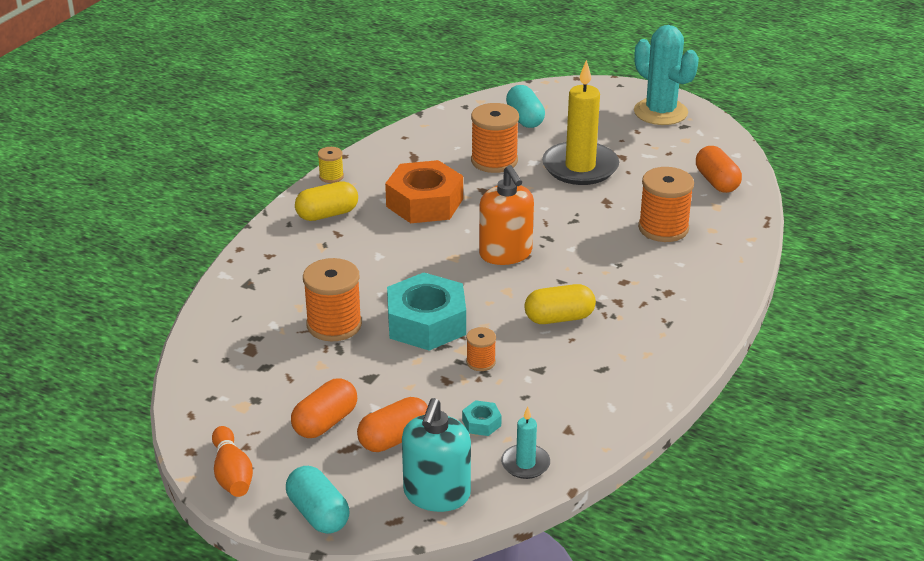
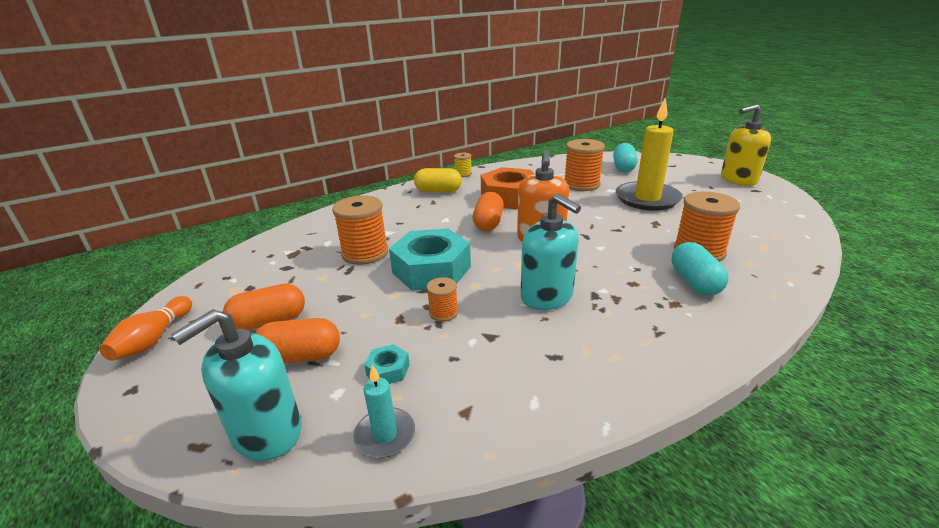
camera: 30 degrees right, 5 degrees down
turquoise capsule [286,466,350,534] -> turquoise capsule moved to [671,242,729,296]
yellow capsule [524,284,596,324] -> turquoise soap dispenser [521,193,581,310]
turquoise cactus [634,25,699,125] -> yellow soap dispenser [721,104,771,186]
orange capsule [696,146,742,193] -> orange capsule moved to [473,192,504,231]

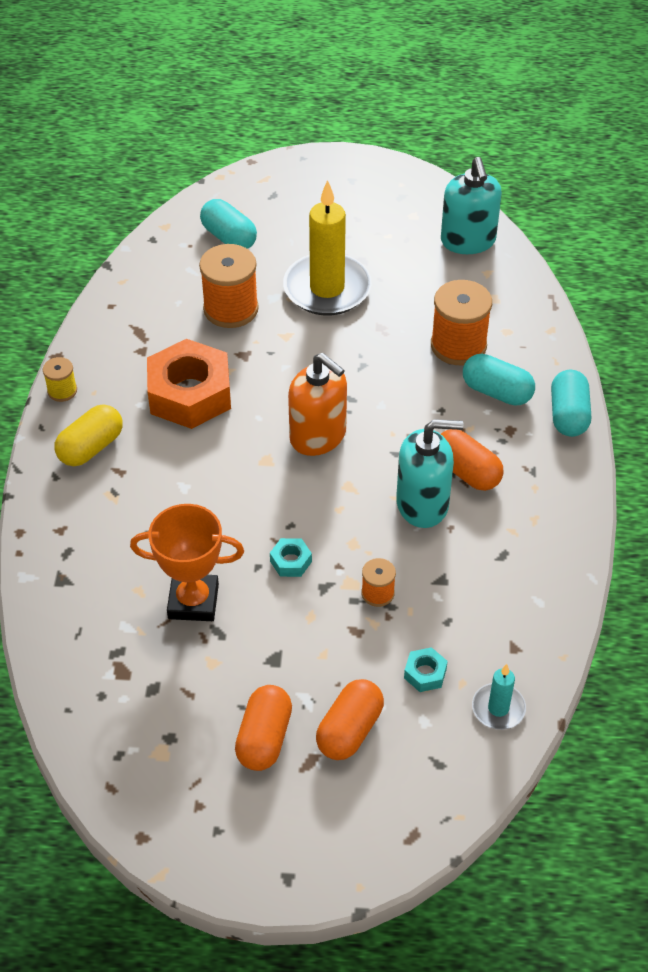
camera: 55 degrees left, 20 degrees up
orange bowling pin [99,296,192,361] -> none
turquoise soap dispenser [171,309,302,461] -> turquoise soap dispenser moved to [441,157,502,254]
orange spool [332,195,388,265] -> orange trophy [130,504,244,621]
turquoise nut [389,228,471,291] -> turquoise nut [270,538,312,577], size x0.41
orange capsule [473,192,504,231] -> orange capsule moved to [441,429,504,491]
yellow soap dispenser [721,104,771,186] -> none
none -> turquoise capsule [551,370,591,437]

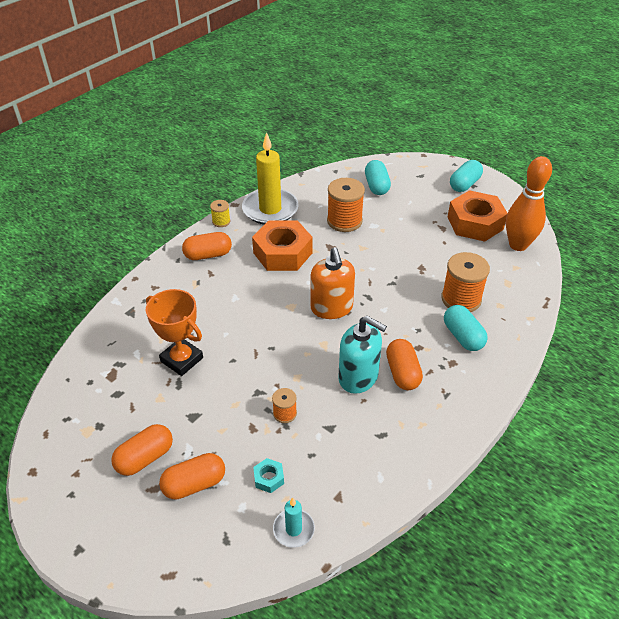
camera: 35 degrees right, 5 degrees down
yellow capsule [54,404,122,466] -> orange capsule [182,232,232,260]
turquoise nut [270,538,312,577] -> none
yellow candle [283,180,372,316] -> yellow candle moved to [242,132,299,225]
turquoise soap dispenser [441,157,502,254] -> orange bowling pin [506,156,552,251]
turquoise capsule [551,370,591,437] -> turquoise capsule moved to [450,160,483,192]
none -> orange nut [448,190,508,242]

